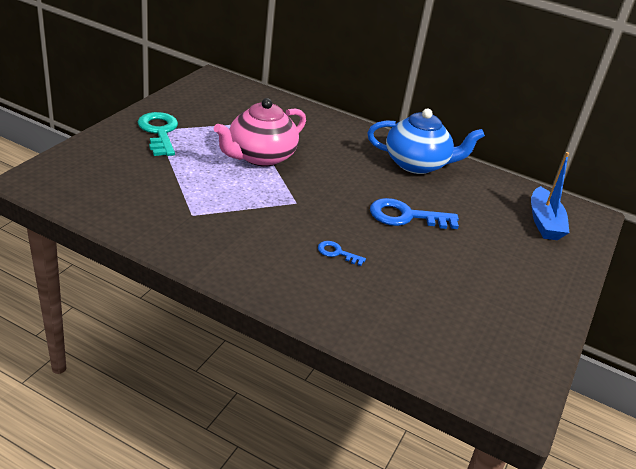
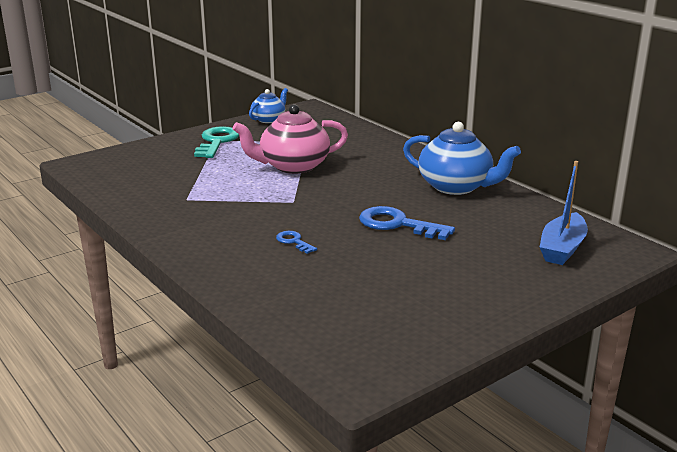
camera: 30 degrees right, 10 degrees down
none -> blue teapot [249,88,288,123]

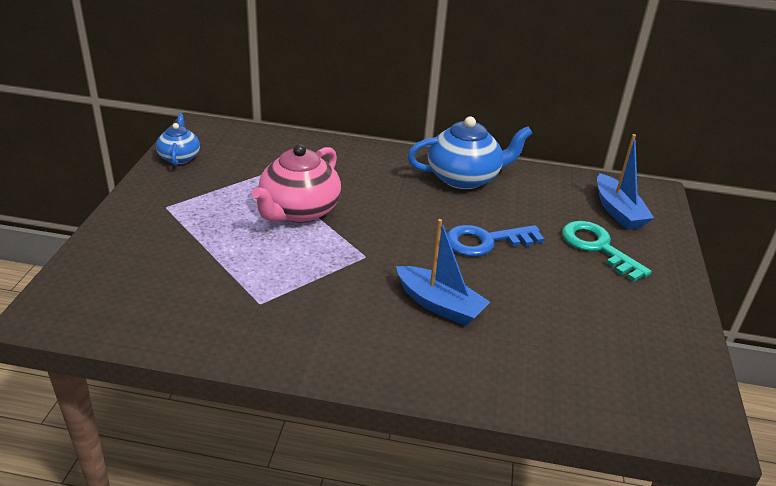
camera: 45 degrees left, 10 degrees up
turquoise key [194,126,239,158] -> turquoise key moved to [562,221,652,282]
blue key [276,231,317,254] -> blue boat [396,219,490,326]

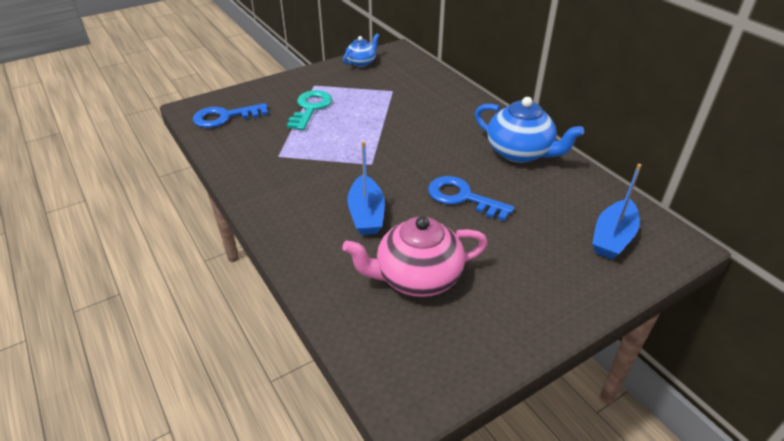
camera: 50 degrees right, 5 degrees up
pink teapot [252,144,341,223] -> pink teapot moved to [342,216,488,297]
turquoise key [562,221,652,282] -> turquoise key moved to [287,90,332,130]
none -> blue key [193,103,268,128]

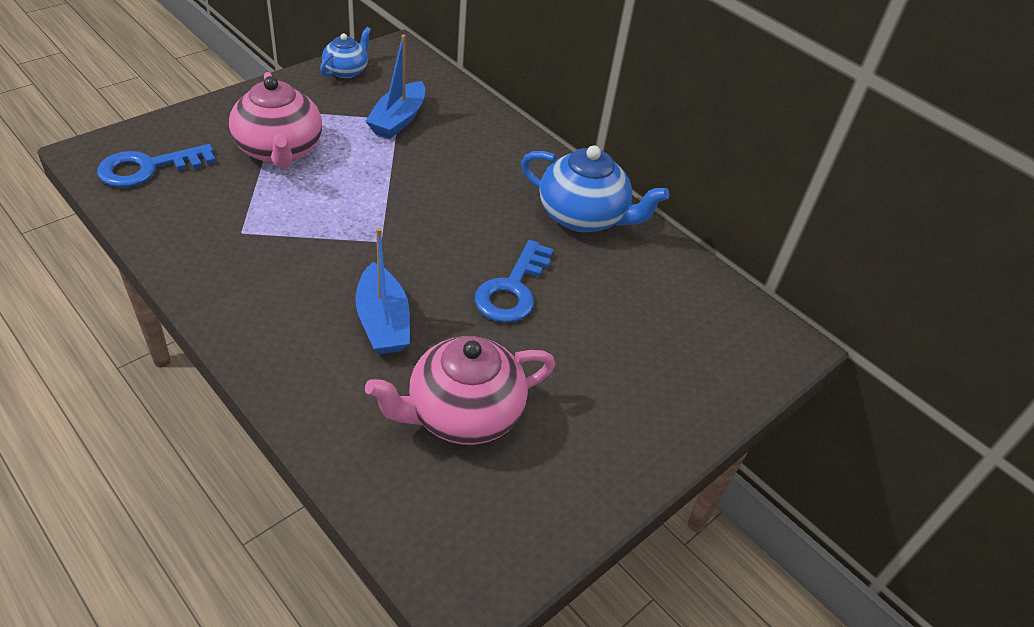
camera: 15 degrees left, 5 degrees up
turquoise key [287,90,332,130] -> pink teapot [229,72,322,169]
blue key [428,176,514,221] -> blue key turned 90 degrees counterclockwise [474,240,554,323]
blue boat [592,164,641,259] -> blue boat moved to [365,35,425,139]

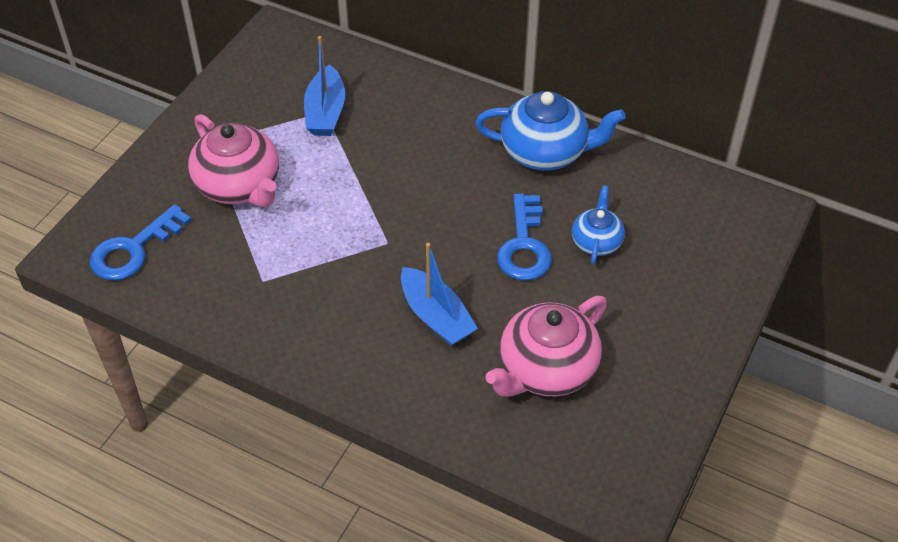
camera: 15 degrees left, 5 degrees up
blue teapot [320,27,371,78] -> blue teapot moved to [572,186,625,265]

